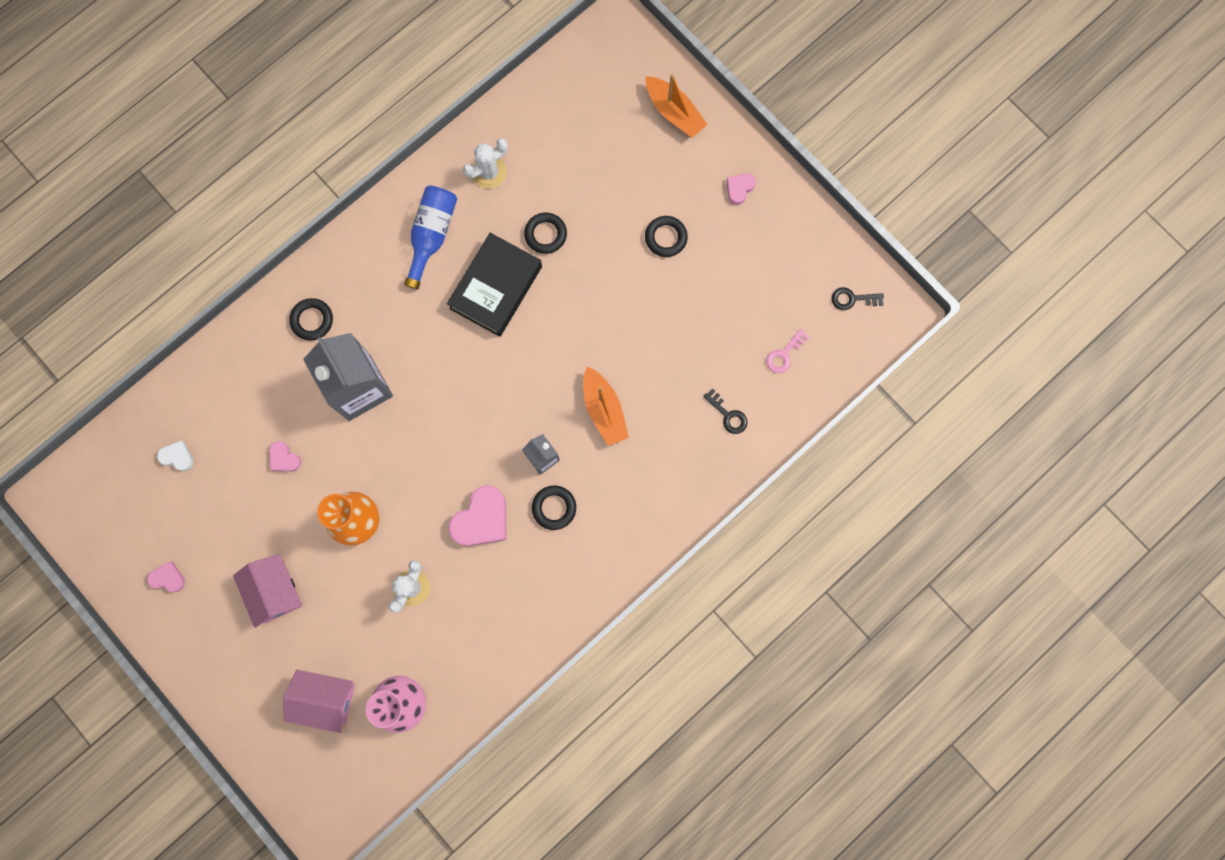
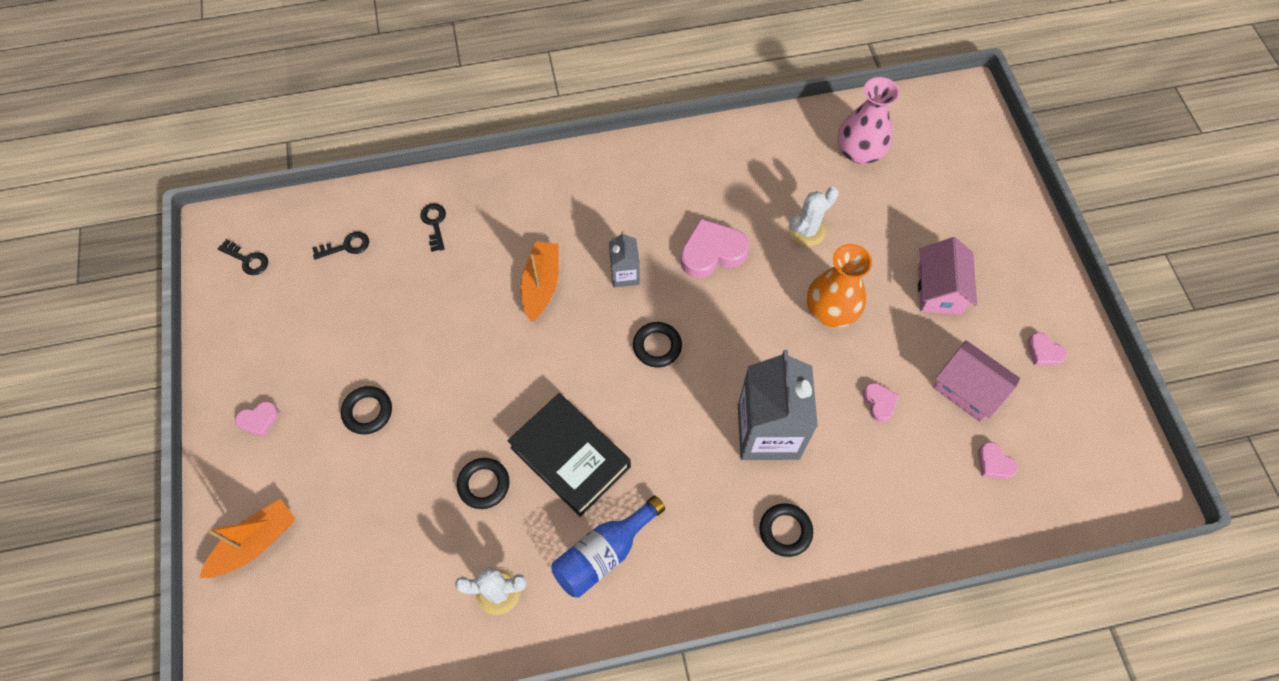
camera: 150 degrees left, 15 degrees down
white heart [157,440,194,471] -> pink heart [978,442,1018,479]
pink house [283,670,355,733] -> pink house moved to [933,340,1020,422]
black book [447,233,542,337] -> black book turned 75 degrees clockwise [507,393,631,517]
black ring [532,486,576,530] -> black ring moved to [633,322,682,368]
orange boat [646,73,708,138] -> orange boat turned 60 degrees clockwise [200,499,295,578]
pink key [766,329,809,373] -> black key [312,232,369,260]

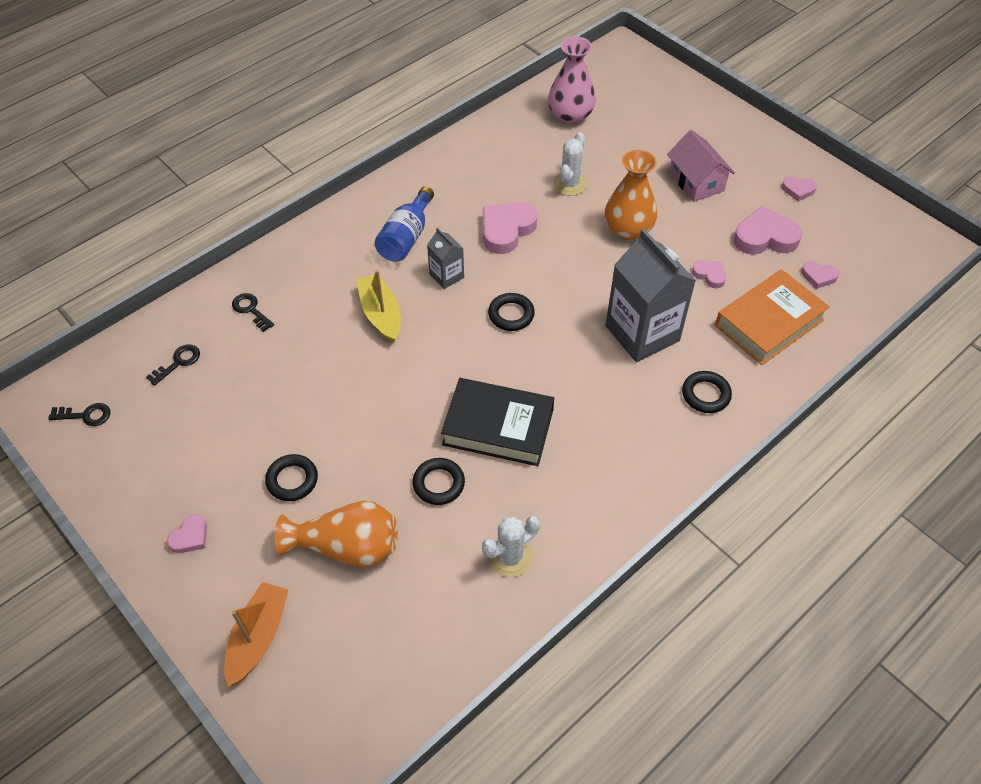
camera: 30 degrees left, 10 degrees down
orange boat [521,241,559,322] -> yellow boat [356,270,401,343]
blue bottle [551,496,665,598] -> blue bottle moved to [375,186,434,262]
pink house [933,340,1020,422] -> pink heart [734,206,802,255]
none -> orange vase [275,501,398,568]
none -> orange book [715,269,830,365]

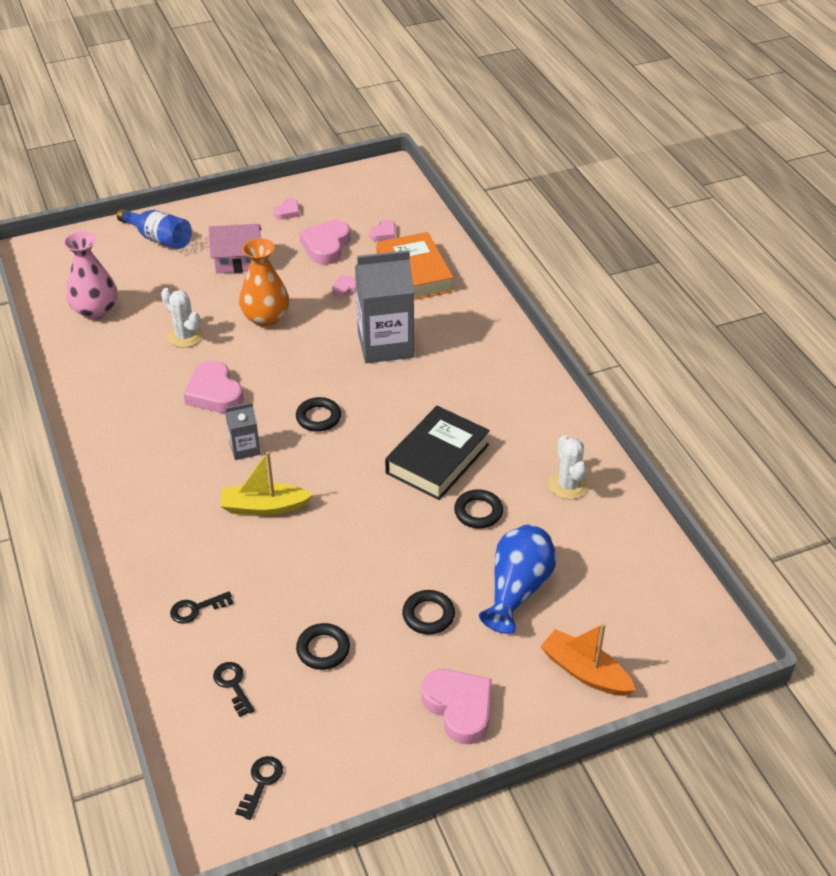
camera: 70 degrees left, 10 degrees down
pink heart [167,514,207,553] -> pink heart [421,669,492,744], size x1.89
orange vase [275,501,398,568] -> blue vase [479,525,557,634]
blue bottle [375,186,434,262] -> blue bottle moved to [117,208,192,249]
black ring [682,371,732,413] -> black ring moved to [296,623,350,670]

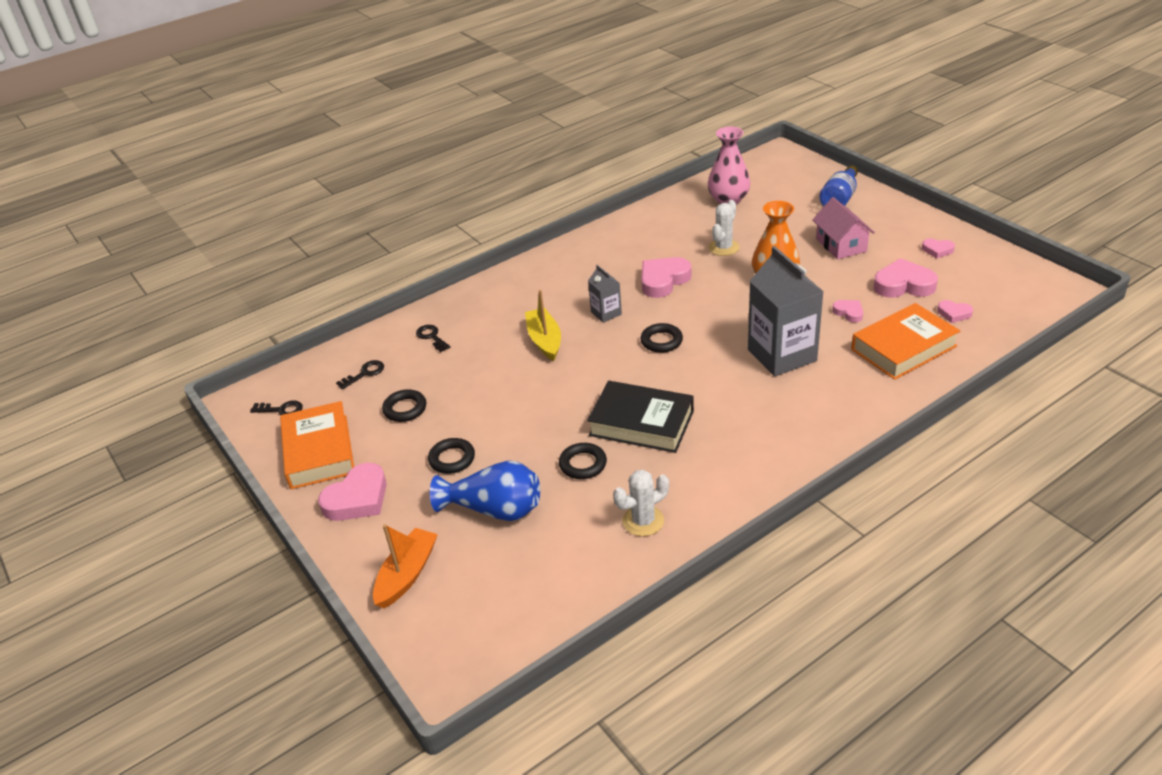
camera: 80 degrees right, 5 degrees down
none -> orange book [280,401,354,489]

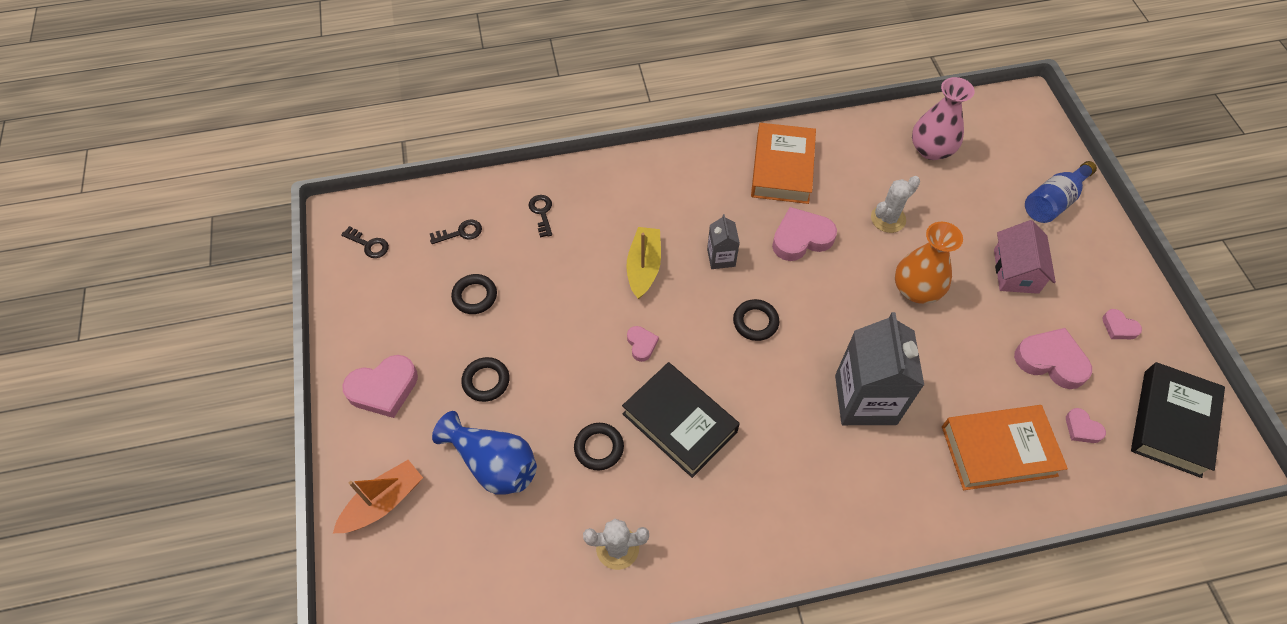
camera: 20 degrees right, 20 degrees up
orange book [280,401,354,489] -> orange book moved to [751,123,816,204]
pink heart [832,300,863,322] -> pink heart moved to [627,326,659,362]
none -> black book [1131,362,1225,478]

